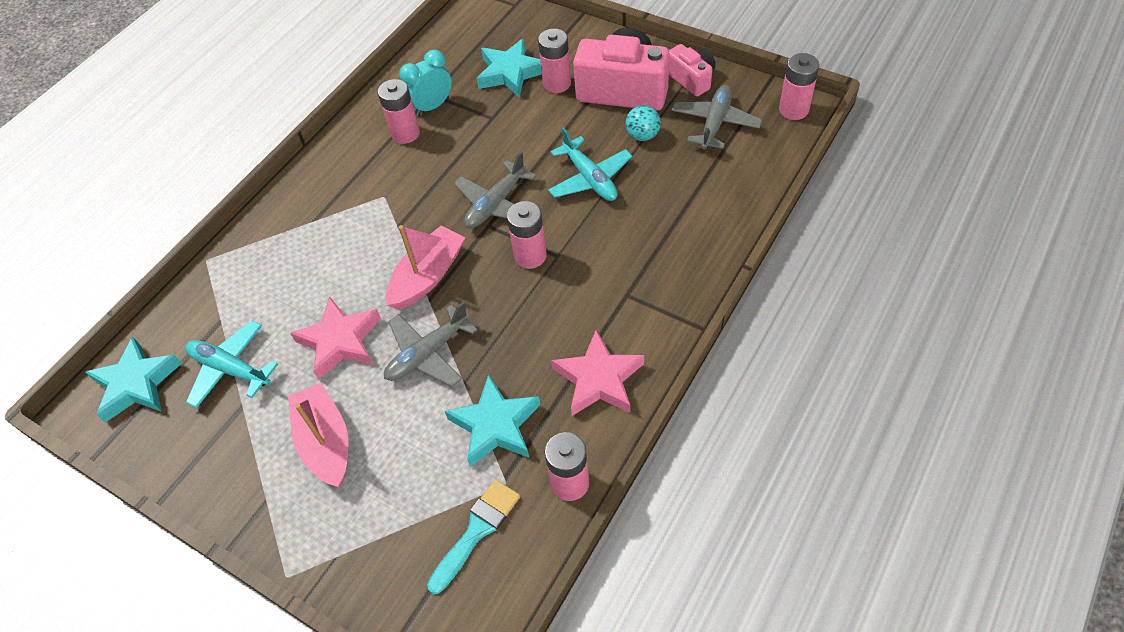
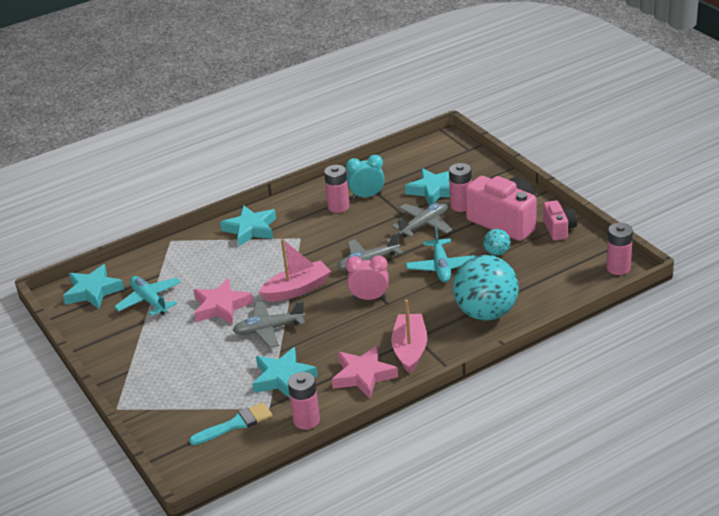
camera: 25 degrees right, 20 degrees down
pink boat [288,383,349,487] -> pink boat moved to [391,300,427,374]
pink battery [507,201,547,269] -> pink clock [346,255,389,300]
grey plane [671,85,762,149] -> grey plane moved to [392,202,452,237]
none -> turquoise star [220,205,276,246]
none -> turquoise ball [453,255,519,321]

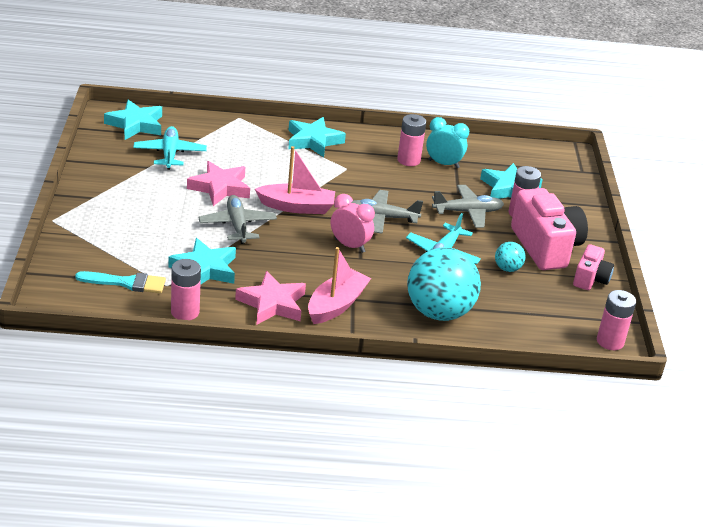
camera: 25 degrees right, 0 degrees up
grey plane [233,301,305,348] -> grey plane turned 60 degrees clockwise [198,195,277,244]

